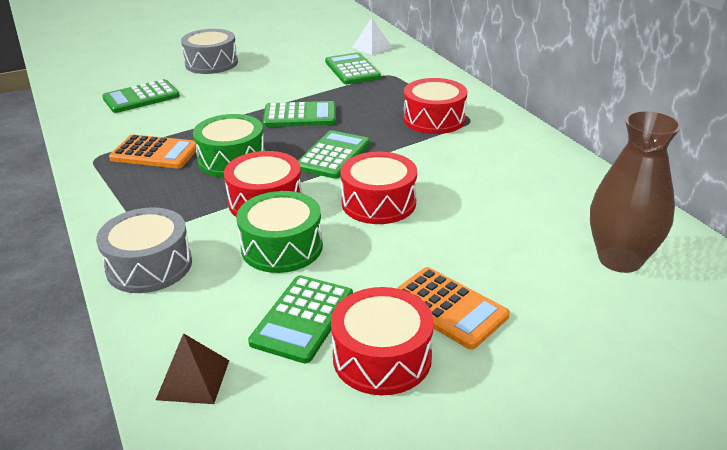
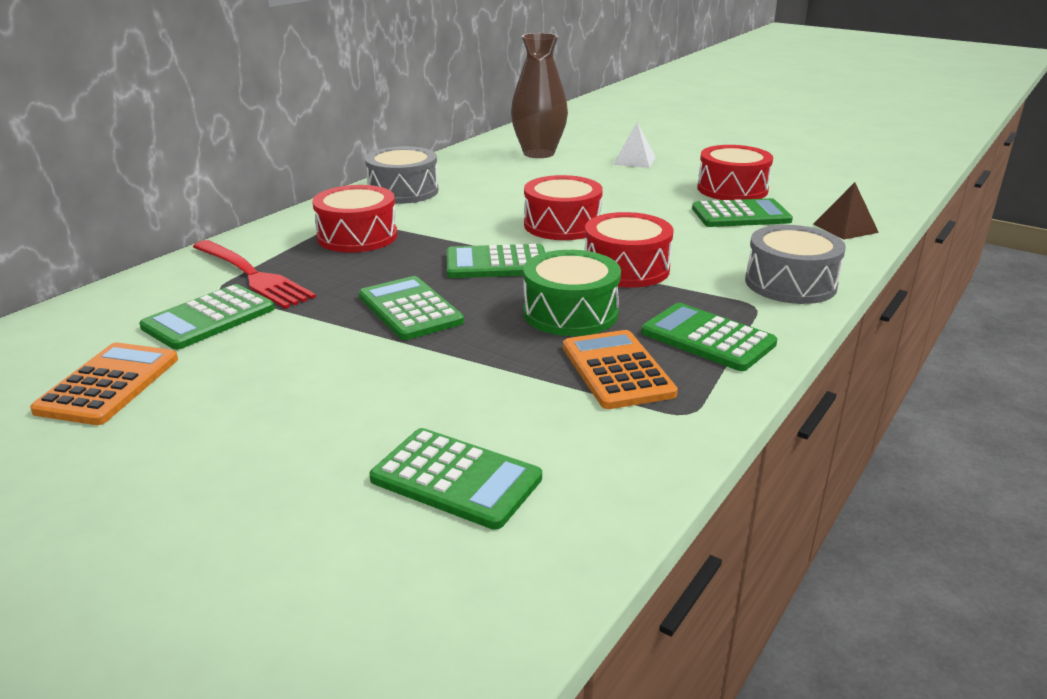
camera: 120 degrees left, 5 degrees down
grey drum [181,29,238,74] -> grey drum moved to [365,146,439,204]
green drum [236,191,323,273] -> none
white pyramid [352,18,392,55] -> white pyramid moved to [613,122,655,168]
orange calculator [396,267,510,349] -> orange calculator moved to [30,342,178,425]
none -> red fork [193,240,316,309]
none -> green calculator [641,303,777,371]

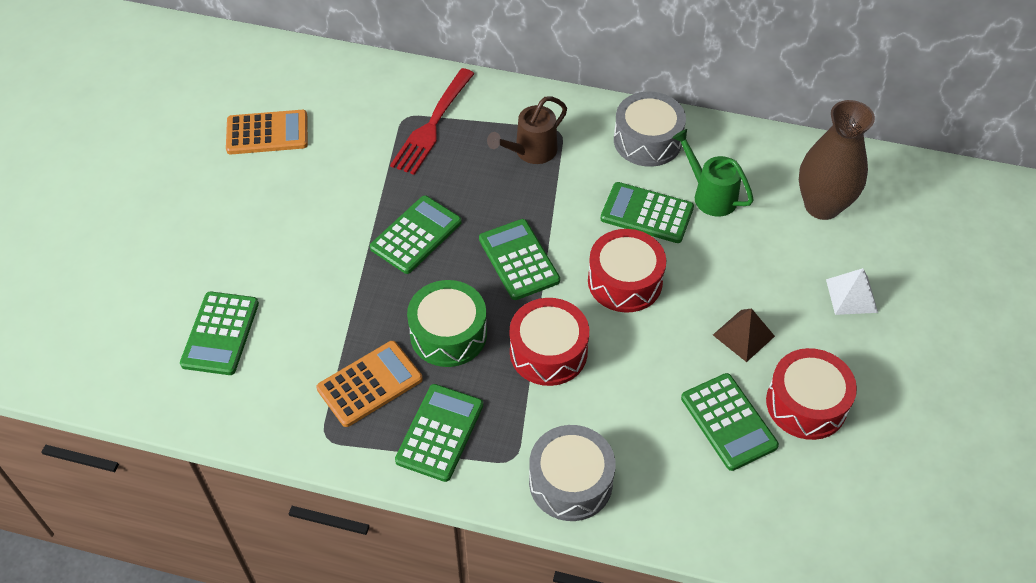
camera: 70 degrees right, 25 degrees up
green calculator [139,284,274,350] -> green calculator moved to [600,182,694,243]
red drum [312,185,397,253] -> brown watering can [487,96,567,164]
brown pyramid [814,182,879,240] -> brown pyramid moved to [713,308,775,362]
none -> green watering can [672,129,754,217]

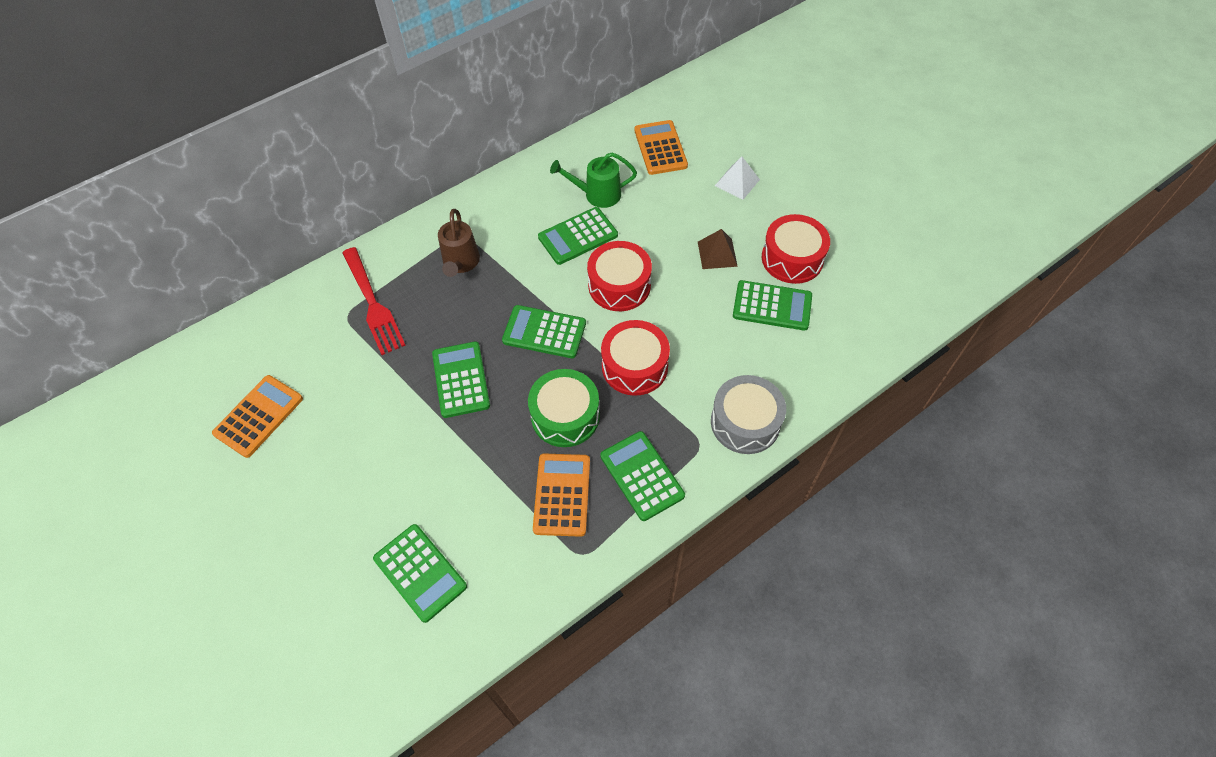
camera: 50 degrees left, 5 degrees up
grey drum [614,91,686,167] -> none
brown vase [799,100,875,220] -> orange calculator [634,120,688,175]

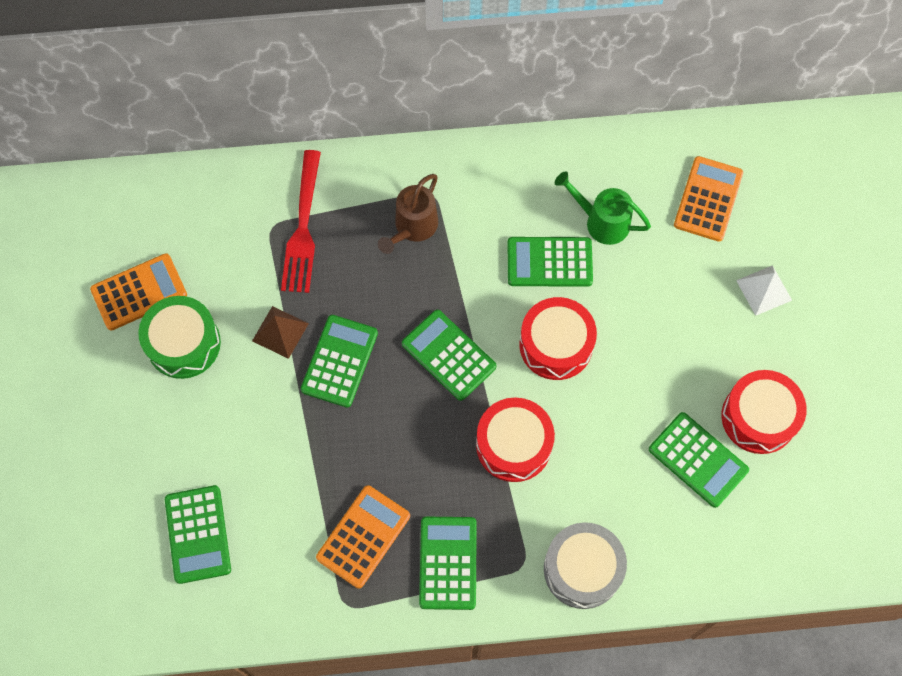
camera: 30 degrees right, 10 degrees up
green drum [528,369,600,447] -> green drum moved to [138,296,221,379]
brown pyramid [698,229,738,269] -> brown pyramid moved to [252,306,309,359]

